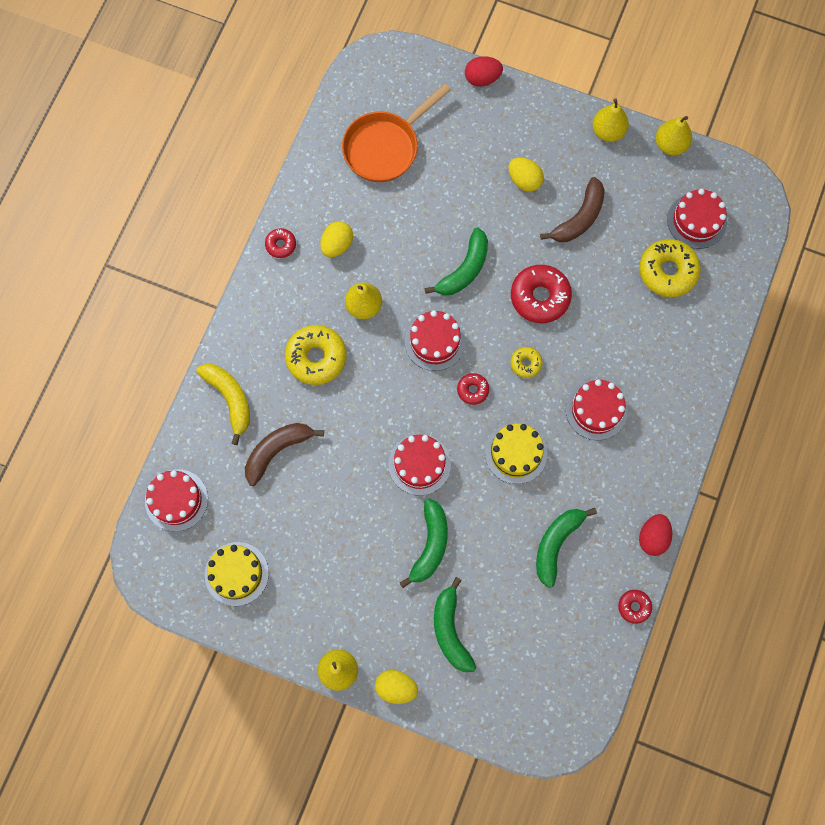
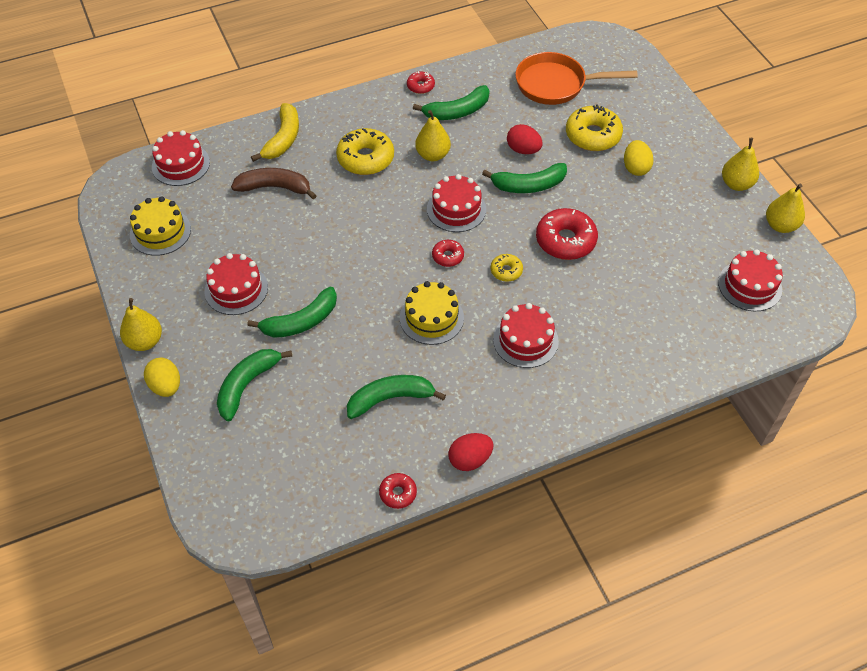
camera: 45 degrees right, 20 degrees down
yellow egg [320,221,353,257] -> green banana [413,85,490,120]
red cake [388,434,451,495] -> red cake moved to [205,253,268,315]
red egg [465,56,503,87] -> red egg moved to [507,124,542,154]
brown banana [540,177,605,242] -> none
yellow donut [639,239,701,297] -> yellow donut moved to [566,104,623,151]

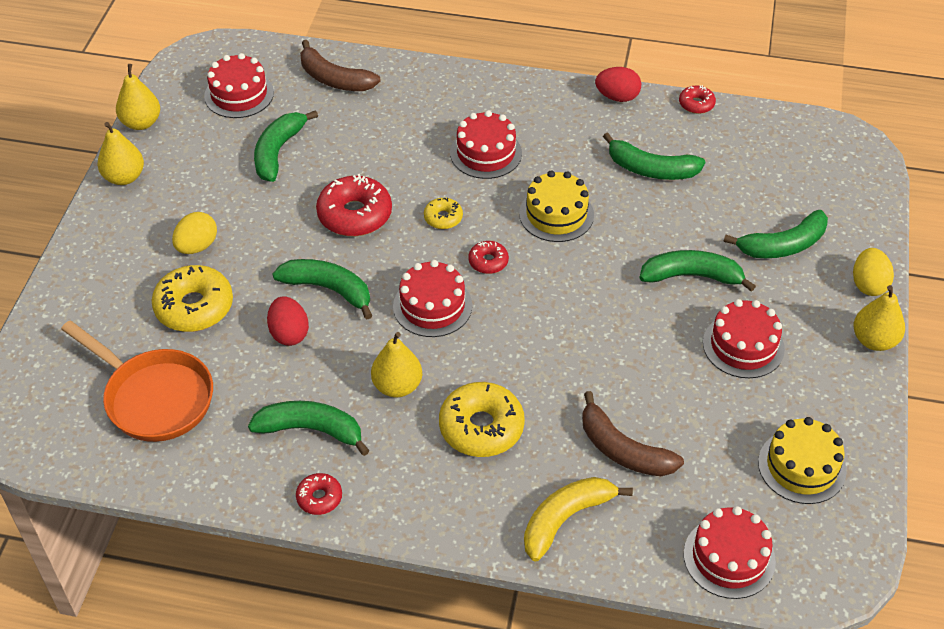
camera: 145 degrees left, 5 degrees down
none -> green banana [254,110,318,182]
none -> brown banana [300,40,381,91]

